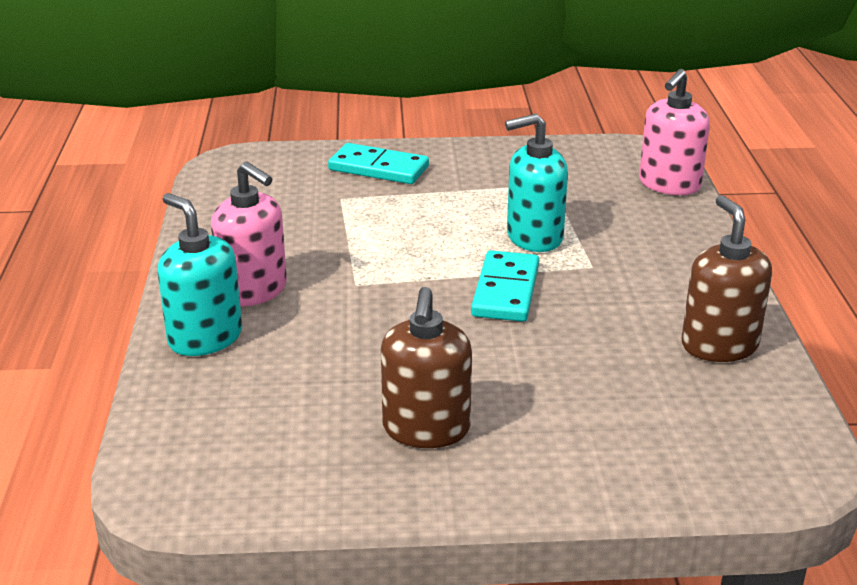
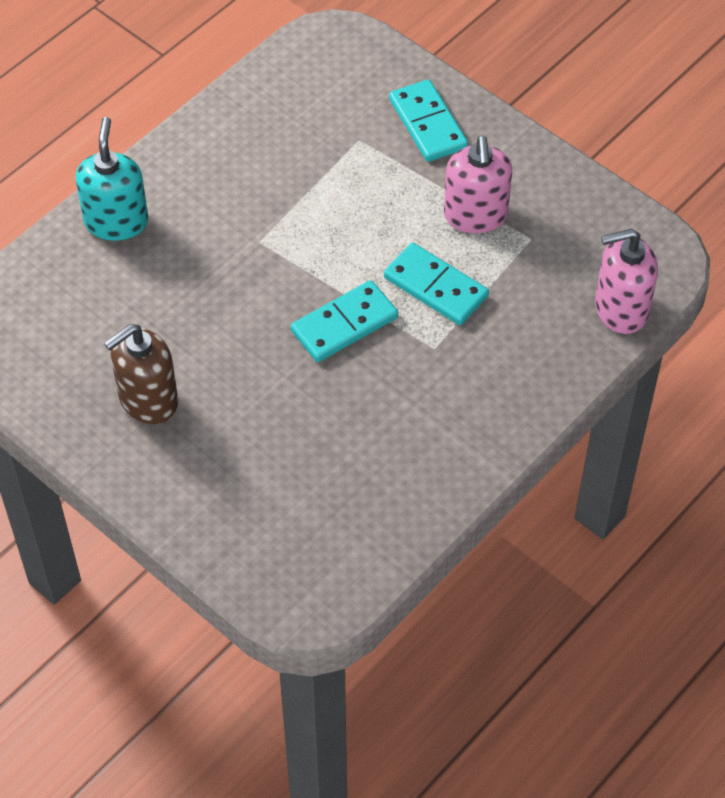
camera: 45 degrees right, 25 degrees up
pink soap dispenser [211,161,287,306] -> pink soap dispenser moved to [444,135,512,233]
turquoise soap dispenser [505,114,568,252] -> turquoise domino [384,243,489,325]
brown soap dispenser [682,195,772,362] -> none

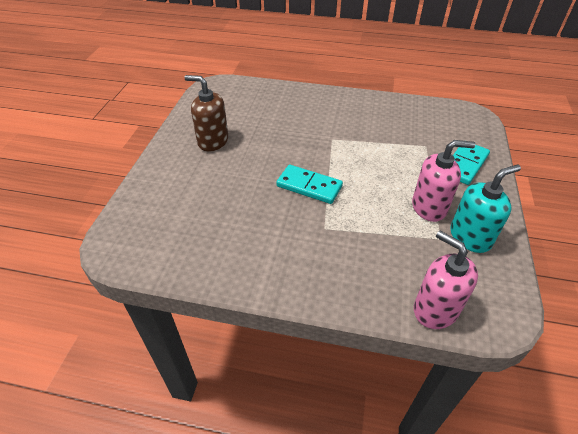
camera: 60 degrees right, 10 degrees down
turquoise soap dispenser [76,117,148,241] -> turquoise soap dispenser moved to [450,164,521,253]
turquoise domino [384,243,489,325] -> none
pink soap dispenser [444,135,512,233] -> pink soap dispenser turned 150 degrees counterclockwise [412,140,475,222]

